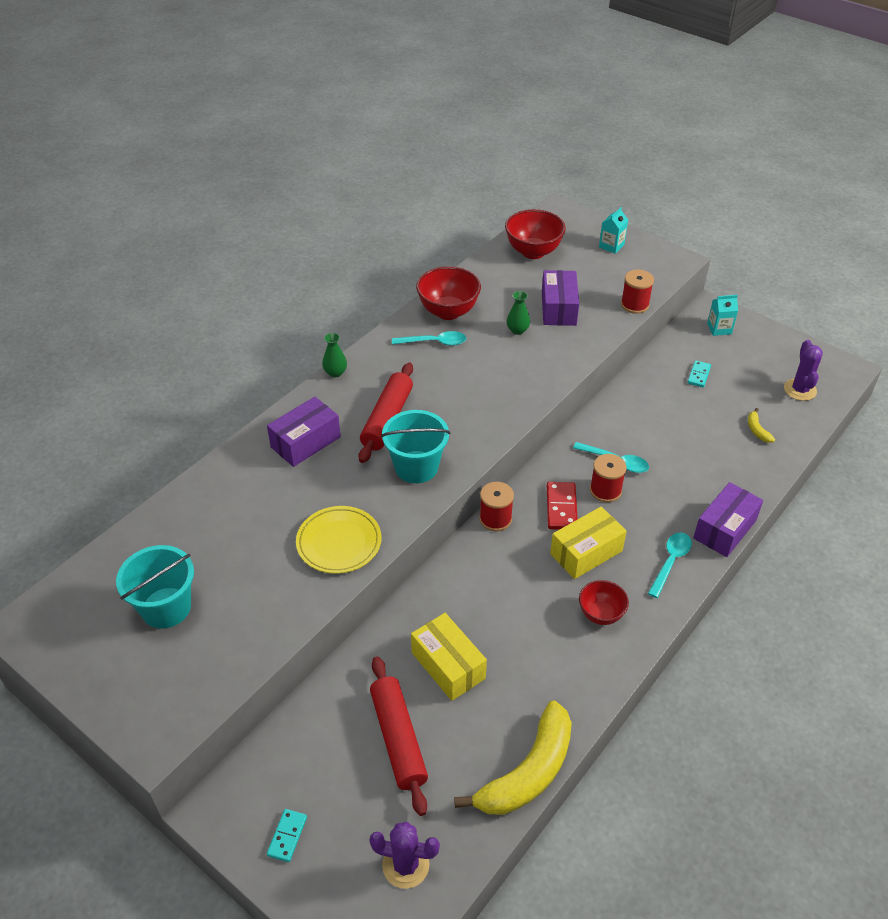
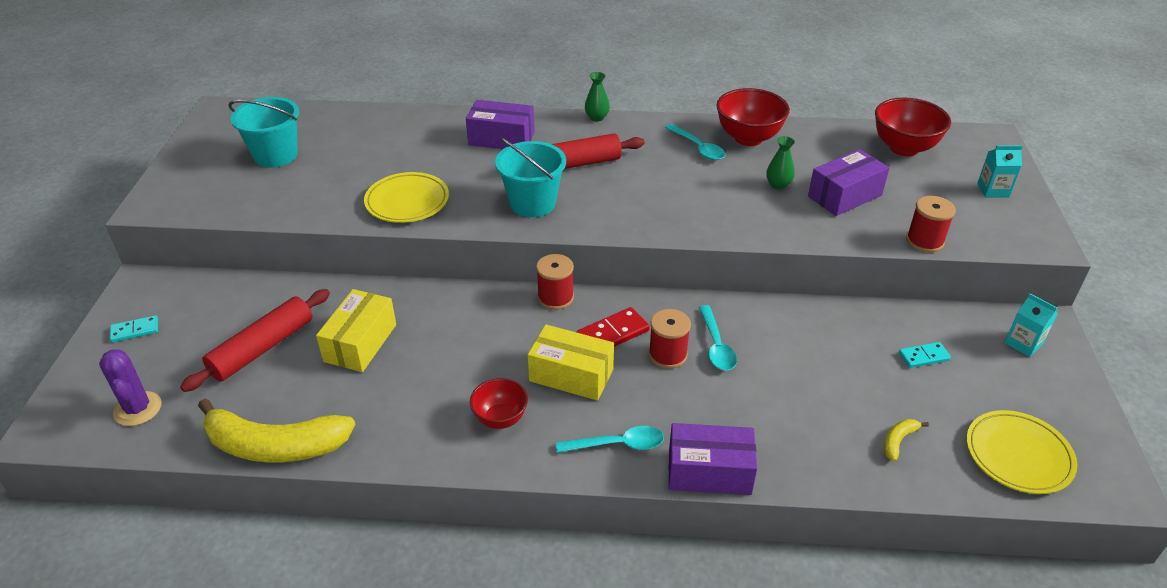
camera: 55 degrees right, 5 degrees down
purple cactus [784,340,823,401] -> yellow plate [966,410,1077,494]

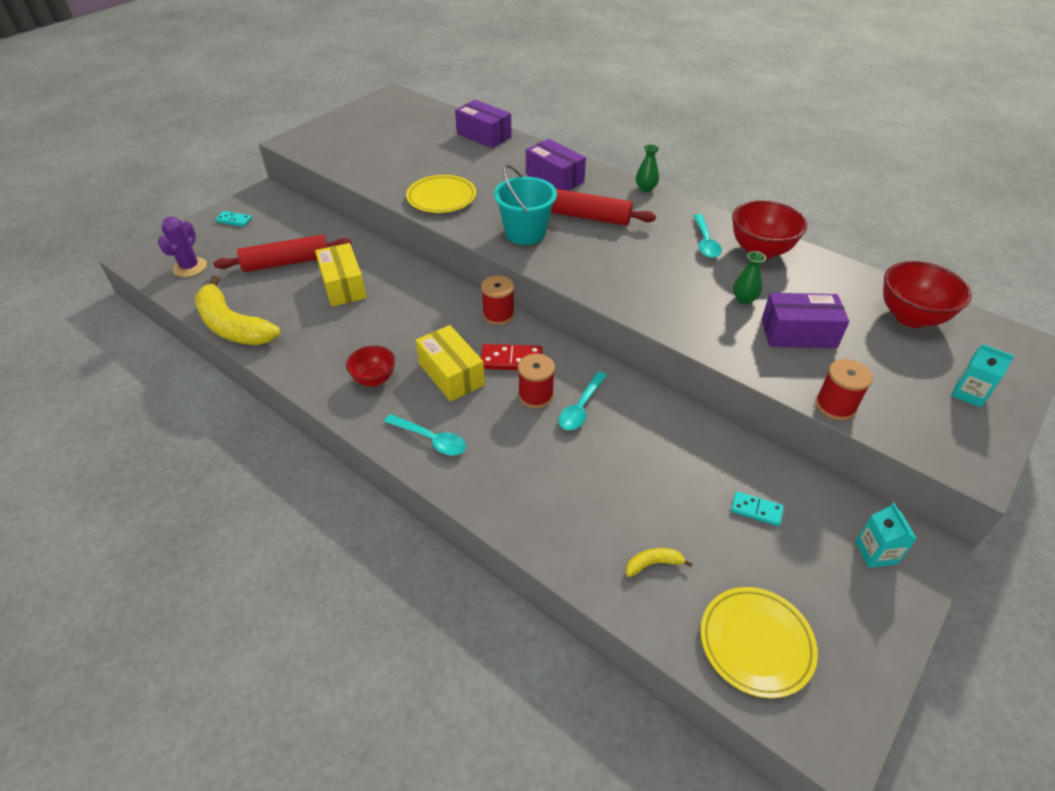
camera: 35 degrees right, 5 degrees up
turquoise bucket [228,97,299,168] -> none
yellow box [316,289,396,372] -> yellow box turned 75 degrees counterclockwise [315,243,367,306]
purple box [669,423,757,495] -> purple box moved to [455,100,512,148]

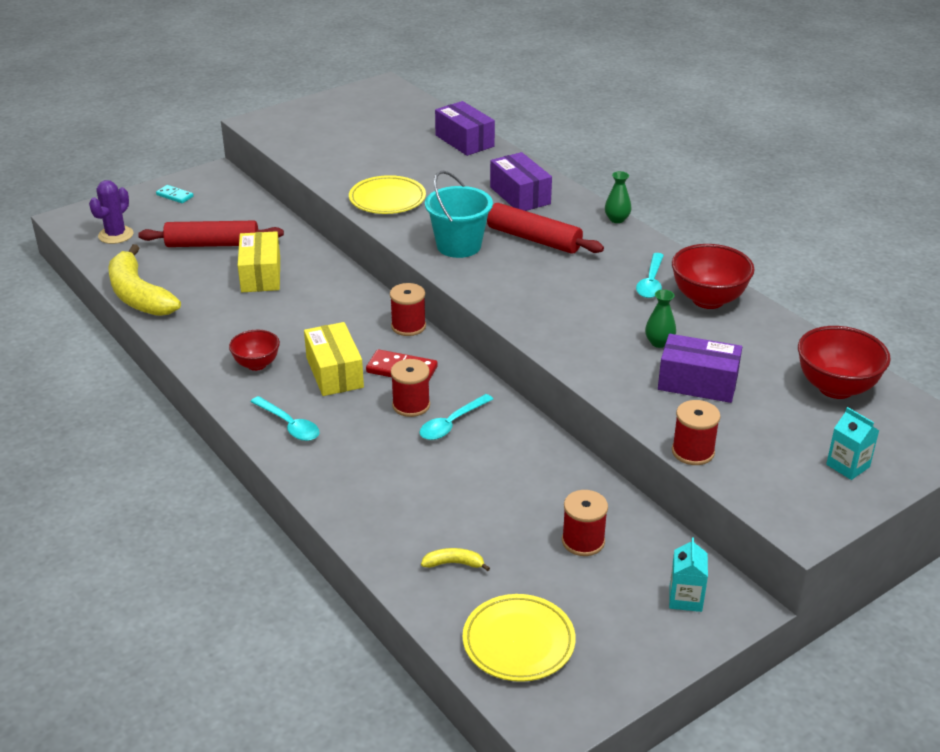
camera: 15 degrees right, 10 degrees down
turquoise domino [731,491,784,526] -> red spool [562,490,608,556]

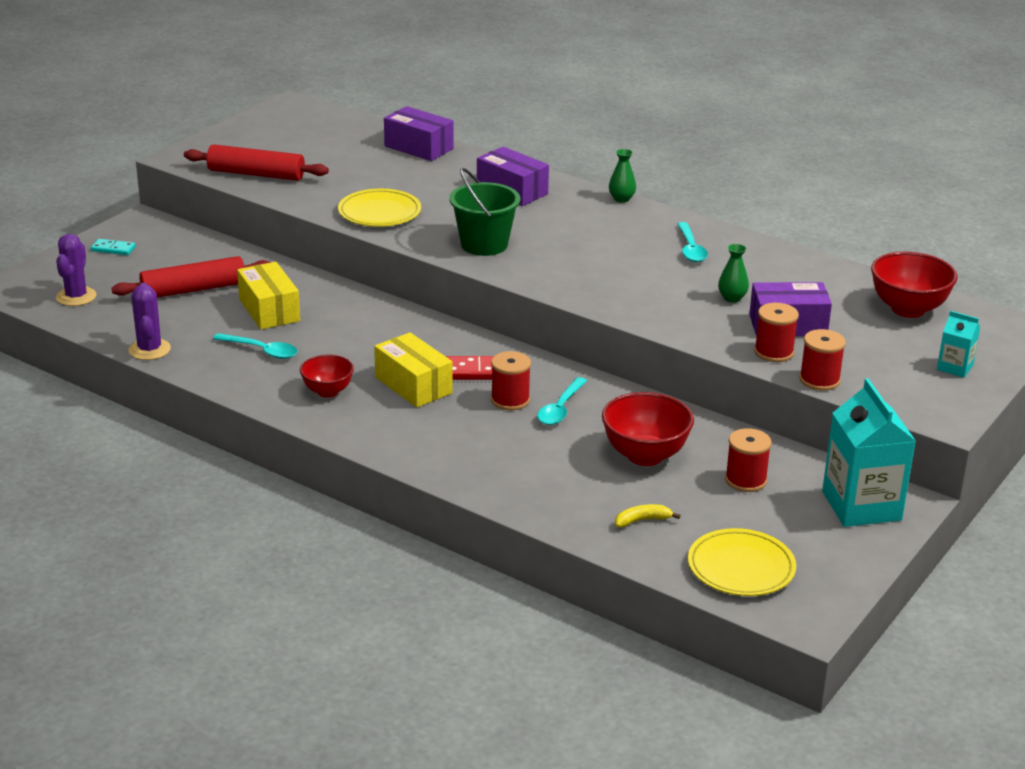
camera: 20 degrees left, 5 degrees down
yellow banana [108,244,181,316] -> purple cactus [128,283,171,360]
turquoise spoon [250,396,319,441] -> turquoise spoon moved to [213,333,298,359]
red spool [390,283,426,336] -> red spool moved to [754,303,799,362]
turquoise bucket [425,171,493,258] -> green bucket [449,167,520,256]
red rolling pin [487,203,604,254] -> red rolling pin moved to [184,144,329,181]
turquoise carton [669,538,708,612] -> turquoise carton [822,378,916,527], size x2.03
red bowl [672,244,755,309] -> red bowl moved to [602,392,694,466]

